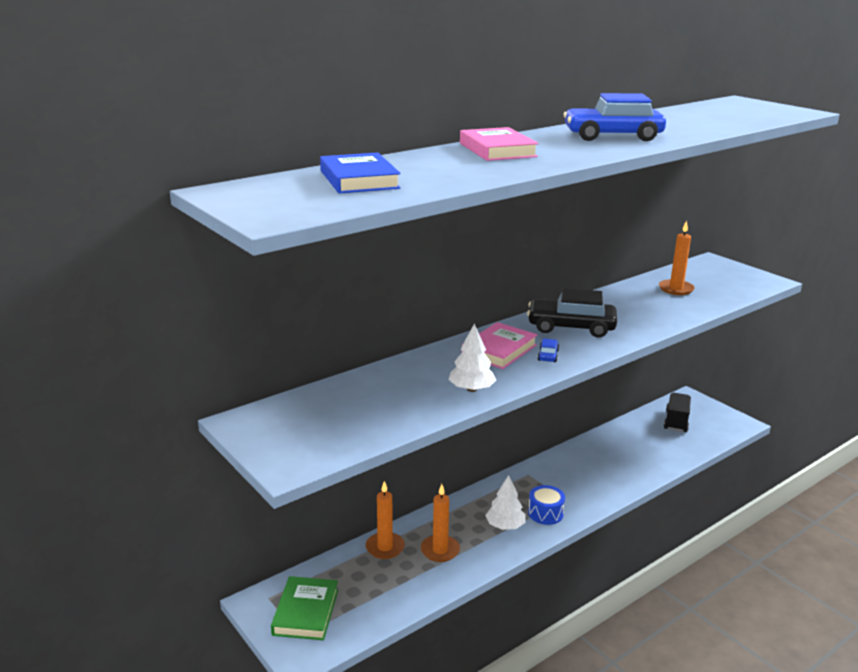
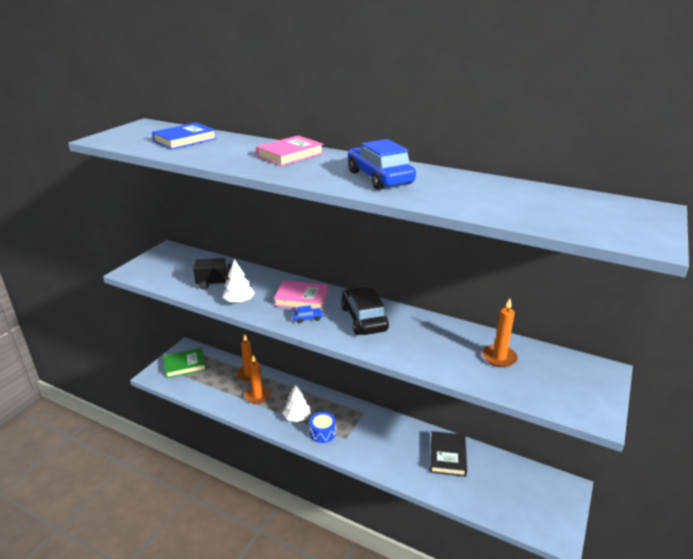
camera: 65 degrees right, 5 degrees up
black truck [664,393,691,432] -> black truck moved to [193,258,241,290]
none -> black book [430,431,467,477]

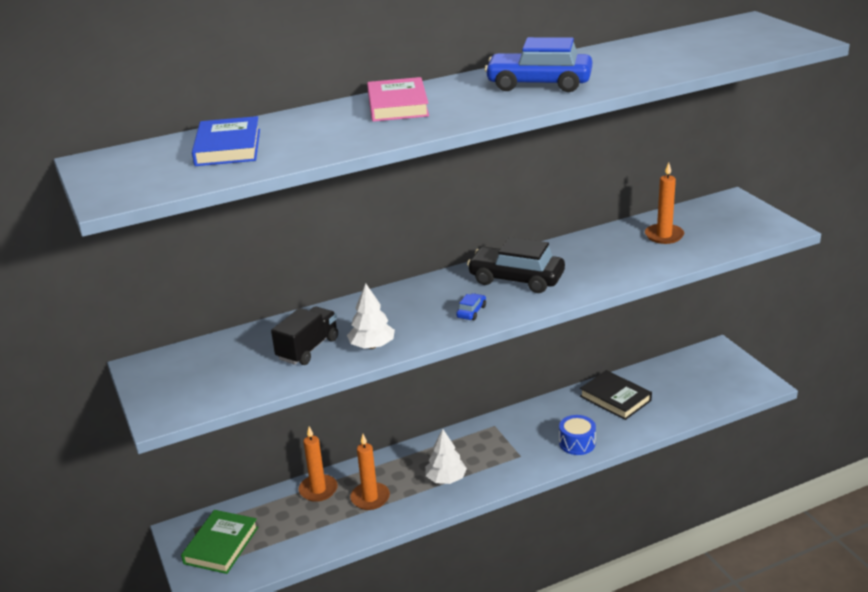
camera: 50 degrees left, 0 degrees up
pink book [274,280,329,309] -> none
blue drum [309,412,336,443] -> blue drum moved to [559,415,596,455]

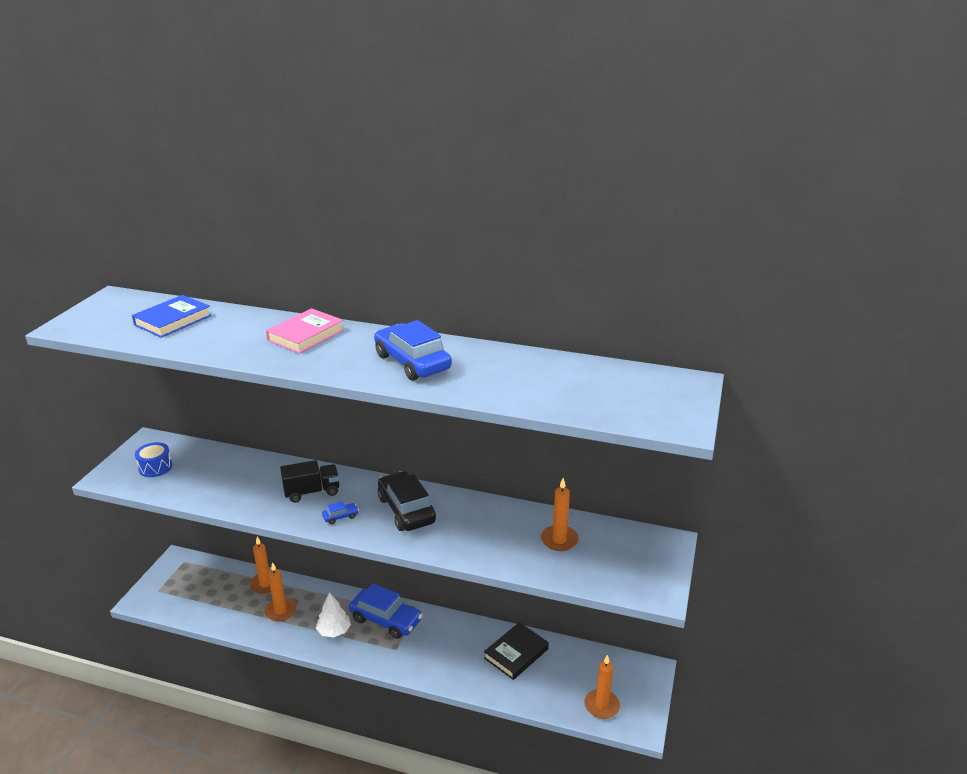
camera: 40 degrees right, 0 degrees up
green book [181,510,258,574] -> none
black truck [271,306,338,365] -> black truck moved to [280,460,339,503]
white tree [347,283,395,349] -> none
blue drum [559,415,596,455] -> blue drum moved to [135,442,172,477]
black book [580,370,652,420] -> black book turned 45 degrees clockwise [484,622,549,680]
none -> blue car [349,583,422,639]
none -> orange candle [584,655,620,719]

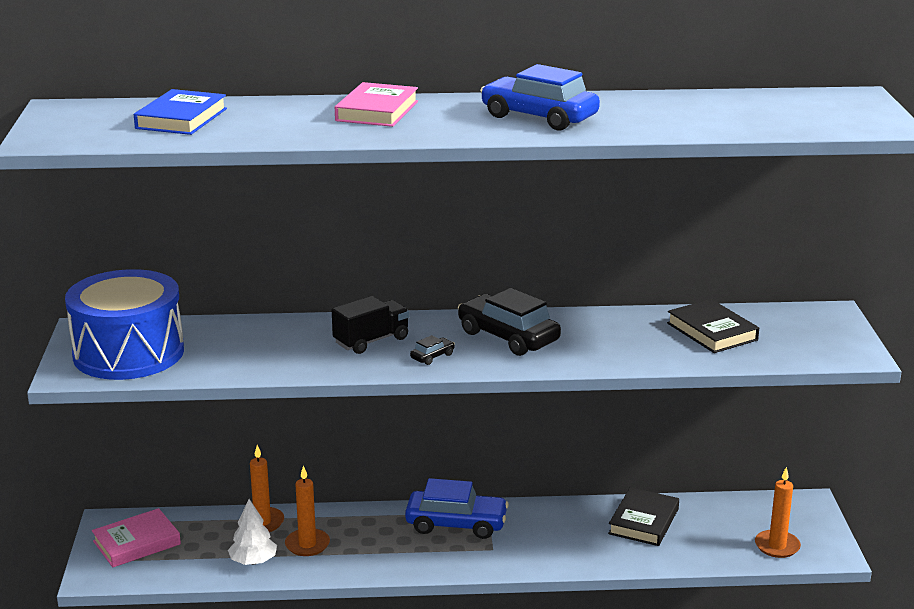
camera: 20 degrees left, 5 degrees down
blue drum [135,442,172,477] -> blue drum [65,269,184,380], size x2.37
white tree [316,592,351,637] -> white tree moved to [228,499,277,565]
blue car [322,501,359,524] -> black car [410,335,455,365]
orange candle [541,478,579,551] -> black book [667,299,759,353]
none -> pink book [92,508,181,567]

